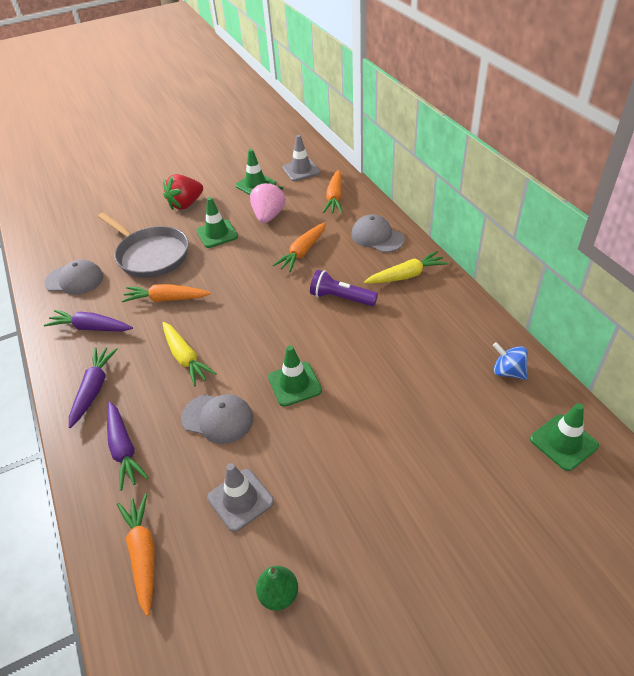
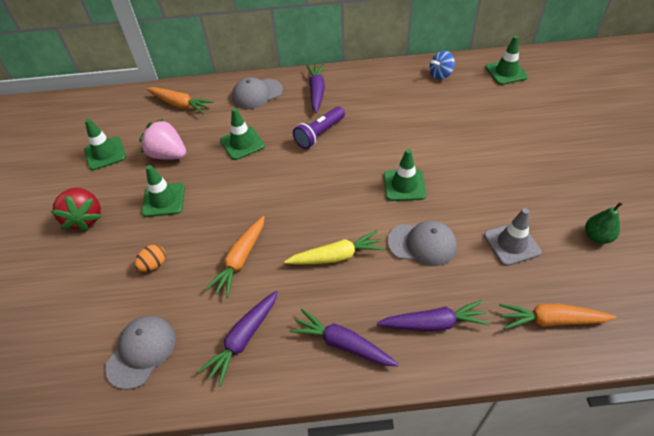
camera: 70 degrees left, 5 degrees up
grey pan [98,212,189,278] -> orange egg [135,245,166,272]
grey cap [181,394,253,444] -> grey cap turned 60 degrees clockwise [388,221,457,266]
orange carrot [272,222,326,272] -> green traffic cone [220,108,265,160]
grey traffic cone [283,135,320,181] -> none
yellow carrot [364,251,448,283] -> purple carrot [306,64,325,113]

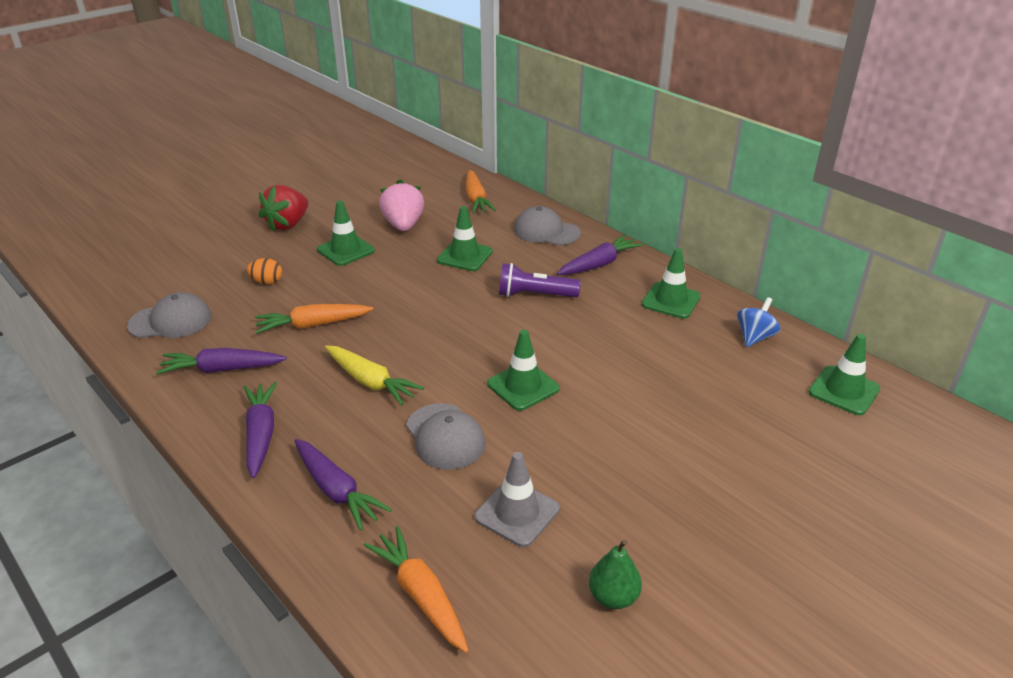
camera: 50 degrees right, 15 degrees down
green traffic cone [84,119,126,170] -> green traffic cone moved to [641,248,701,319]
blue spinning top [429,51,455,80] -> blue spinning top turned 105 degrees clockwise [737,297,780,347]

